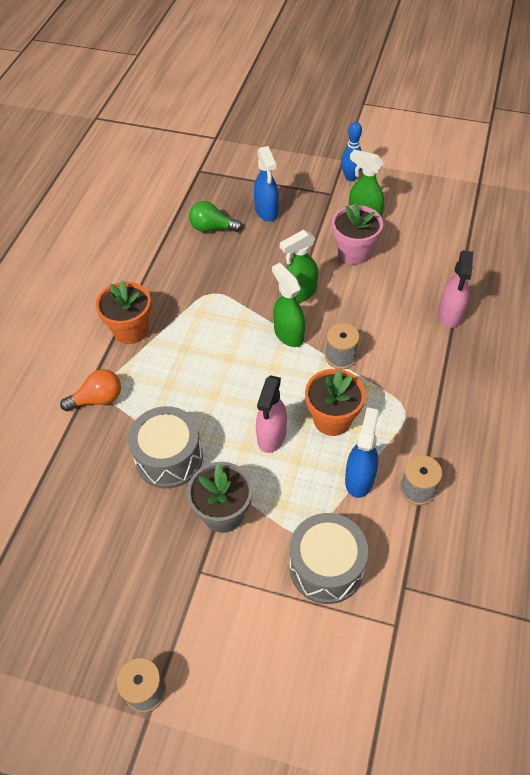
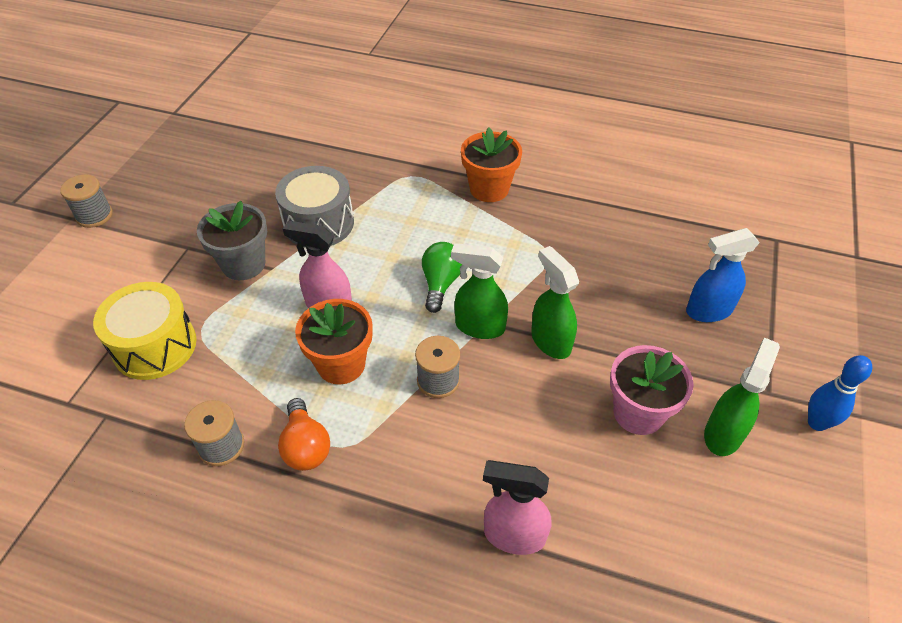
camera: 90 degrees right, 5 degrees down
orange light bulb [60,369,121,411] -> orange light bulb moved to [278,398,330,471]
green light bulb [189,201,243,232] -> green light bulb moved to [422,242,462,313]
green spray bottle [272,263,305,347] -> green spray bottle turned 135 degrees counterclockwise [451,243,508,339]
grey drum [289,513,368,604] -> yellow drum [93,282,197,380]
blue spray bottle [345,407,379,498] -> none

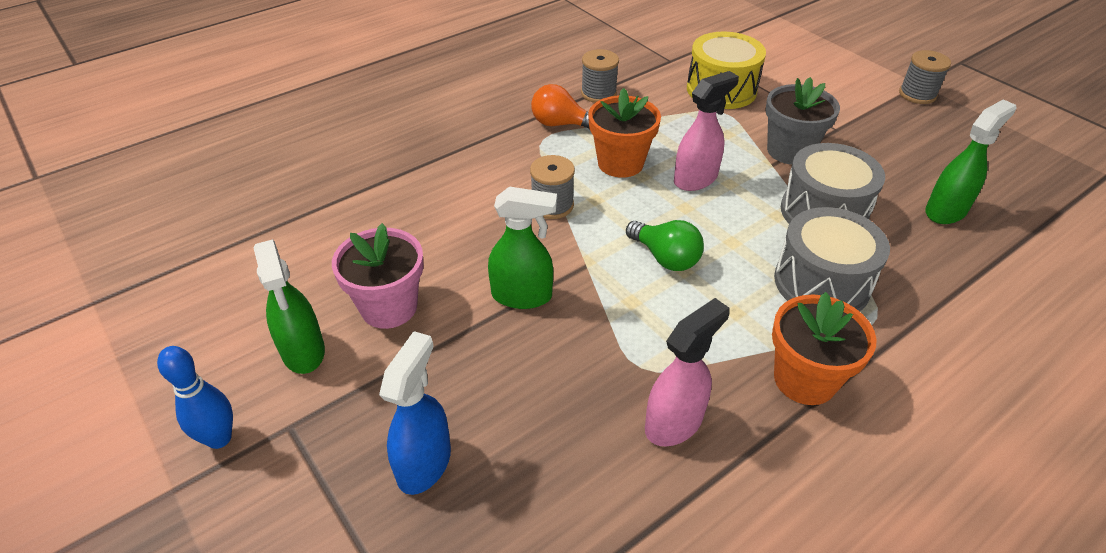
camera: 125 degrees right, 5 degrees down
green spray bottle [451,243,508,339] -> green spray bottle moved to [925,99,1017,224]
pink spray bottle [483,460,551,555] -> pink spray bottle moved to [645,298,730,446]
none -> grey drum [774,207,890,312]

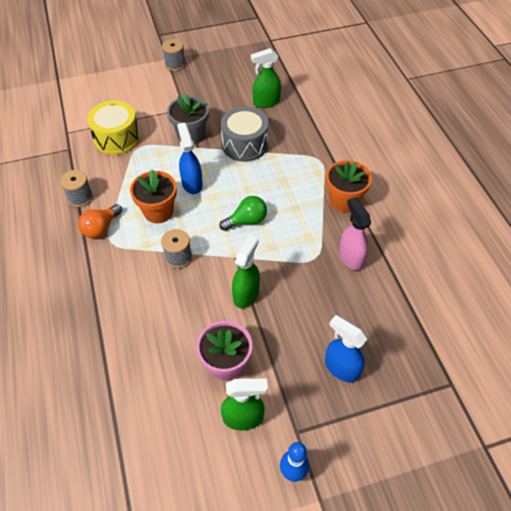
camera: 70 degrees left, 10 degrees up
pink spray bottle [674,71,739,191] -> blue spray bottle [177,123,203,194]
grey drum [774,207,890,312] -> none
green spray bottle [925,99,1017,224] -> green spray bottle turned 90 degrees counterclockwise [251,48,281,108]

